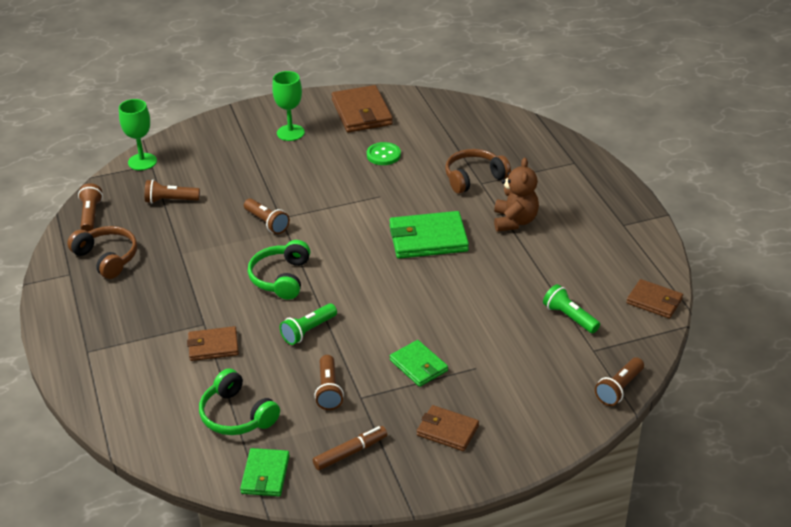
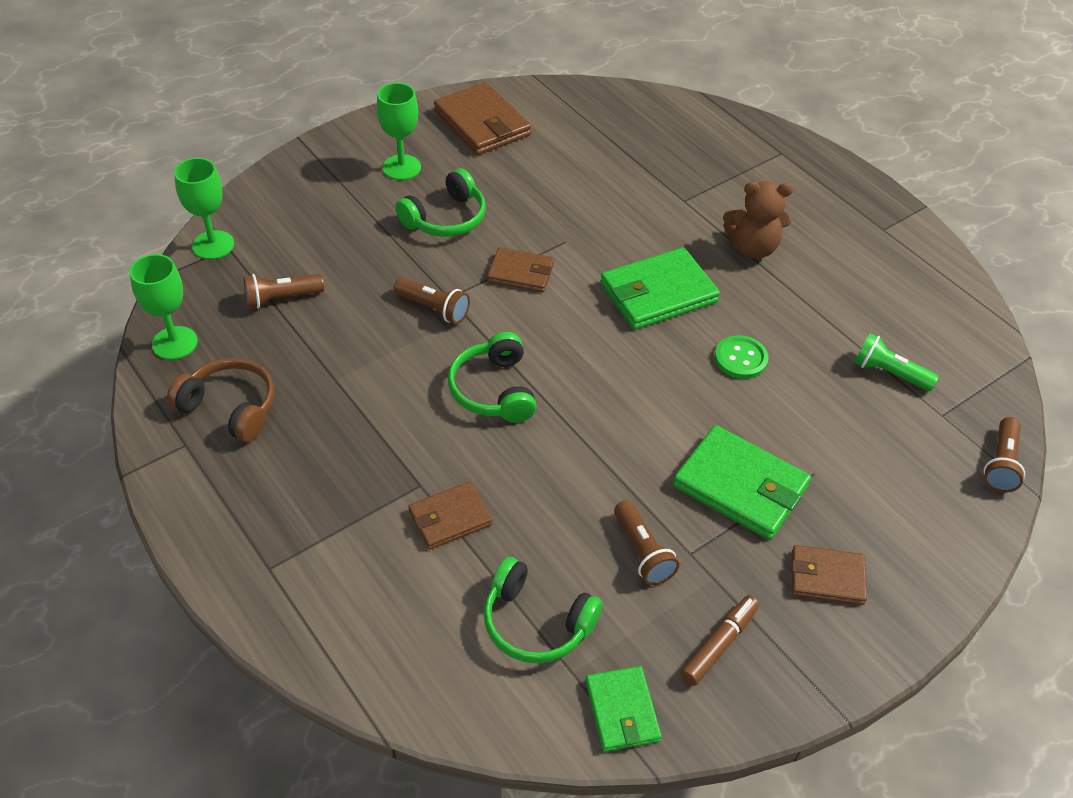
camera: 20 degrees left, 10 degrees up
brown flashlight [78,183,103,232] -> green goblet [130,254,198,360]
green flashlight [280,303,337,345] -> none
green button [367,142,401,165] -> green button moved to [715,335,768,379]
green wallet [390,340,448,387] -> green wallet [673,425,811,540], size x1.64
brown headphones [445,149,511,194] -> none
brown teddy bear [494,158,539,232] -> brown teddy bear turned 105 degrees clockwise [723,181,793,259]
brown wallet [626,279,683,319] -> brown wallet moved to [487,247,554,292]
none -> green headphones [395,168,486,237]

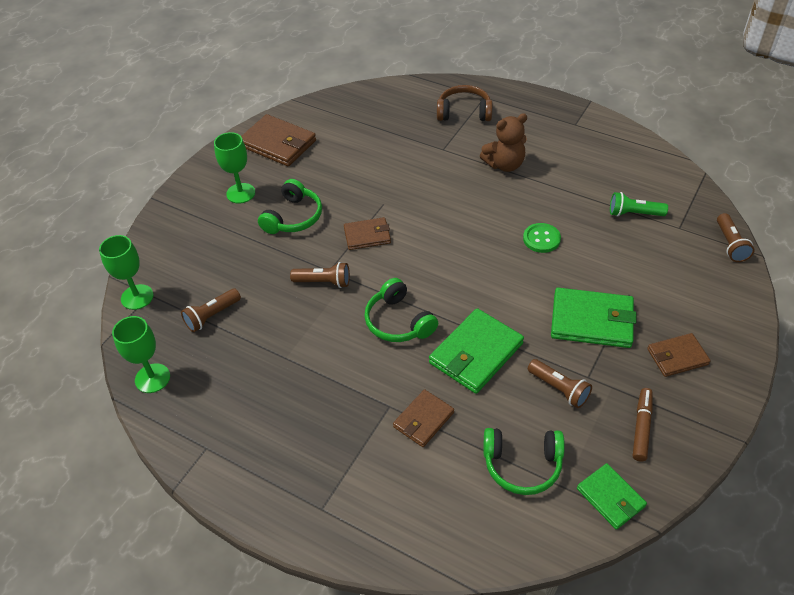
camera: 20 degrees left, 0 degrees up
brown headphones [167,358,275,442] -> brown headphones moved to [437,85,492,121]
green wallet [600,247,720,330] -> green wallet moved to [429,308,524,394]

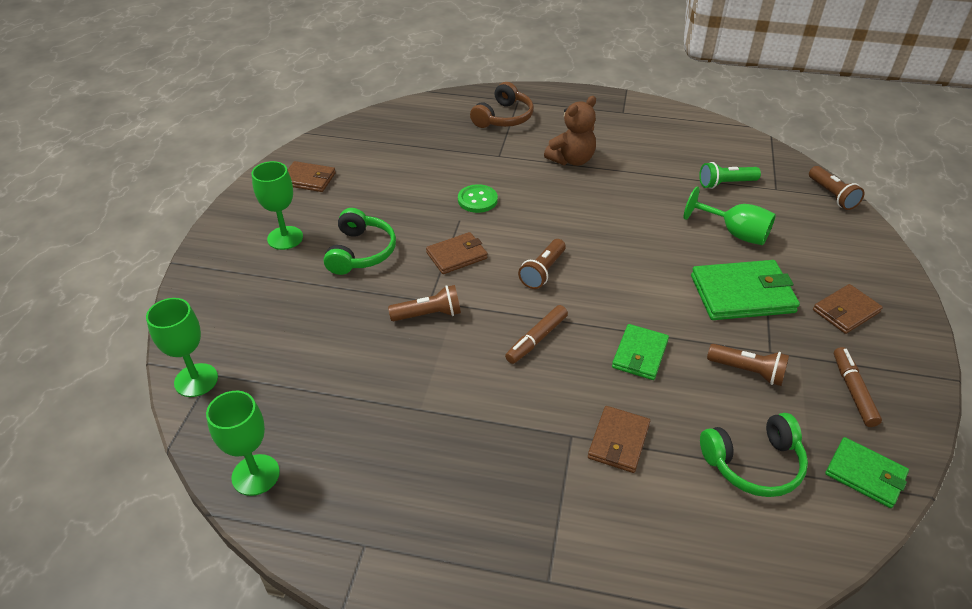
camera: 20 degrees left, 5 degrees down
brown flashlight [181,288,241,332] -> brown flashlight moved to [518,239,566,289]
brown wallet [241,114,316,166] -> brown wallet [288,161,336,192], size x0.61
green headphones [364,278,438,342] -> brown marker [505,305,568,364]
green wallet [429,308,524,394] -> green wallet [612,324,669,380], size x0.61
brown headphones [437,85,492,121] -> brown headphones turned 135 degrees clockwise [470,82,534,128]
green button [523,223,561,253] -> green button moved to [458,184,498,213]
none -> green goblet [684,186,776,245]

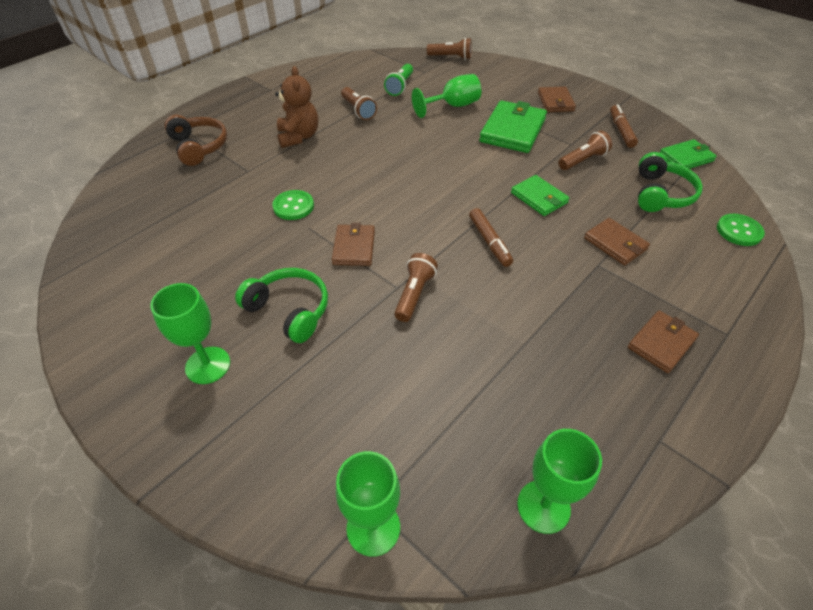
camera: 60 degrees left, 5 degrees up
brown wallet [288,161,336,192] -> brown wallet moved to [628,310,699,373]
brown flashlight [518,239,566,289] -> brown flashlight moved to [341,87,377,120]
brown marker [834,347,882,427] -> brown marker turned 60 degrees clockwise [610,105,638,148]
none -> green button [717,214,765,246]

